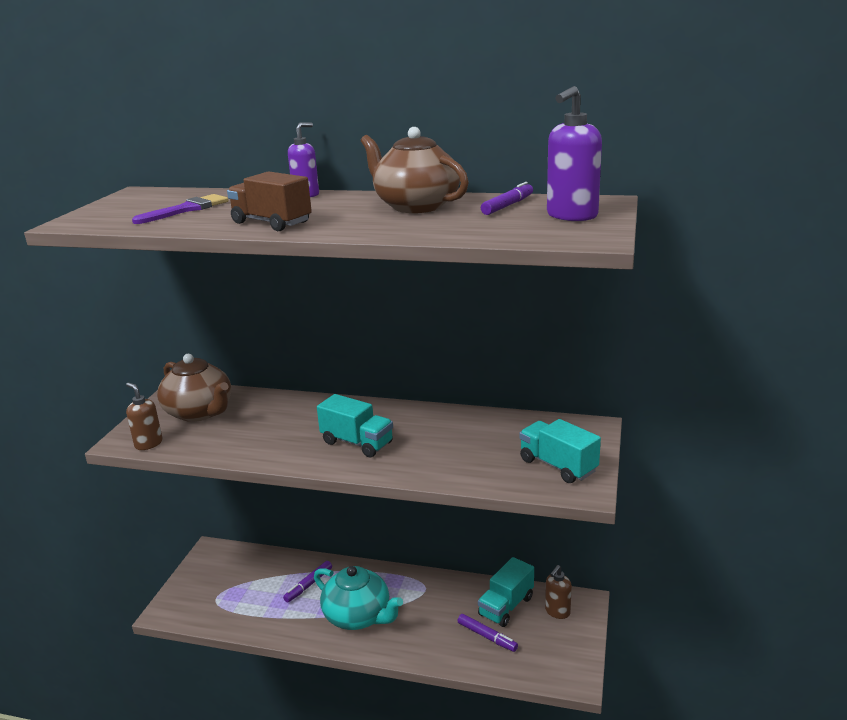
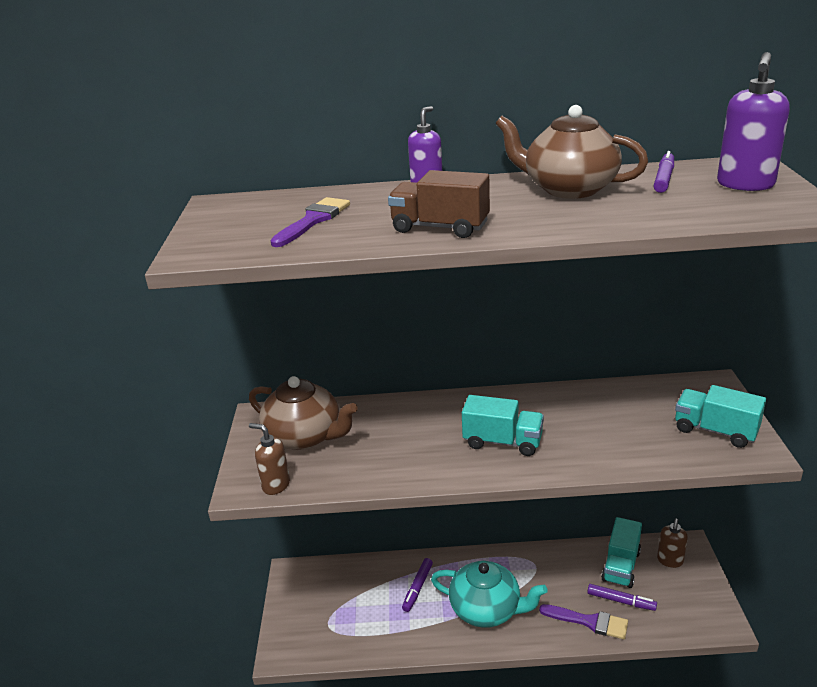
camera: 15 degrees left, 5 degrees up
none -> purple brush [539,604,628,639]

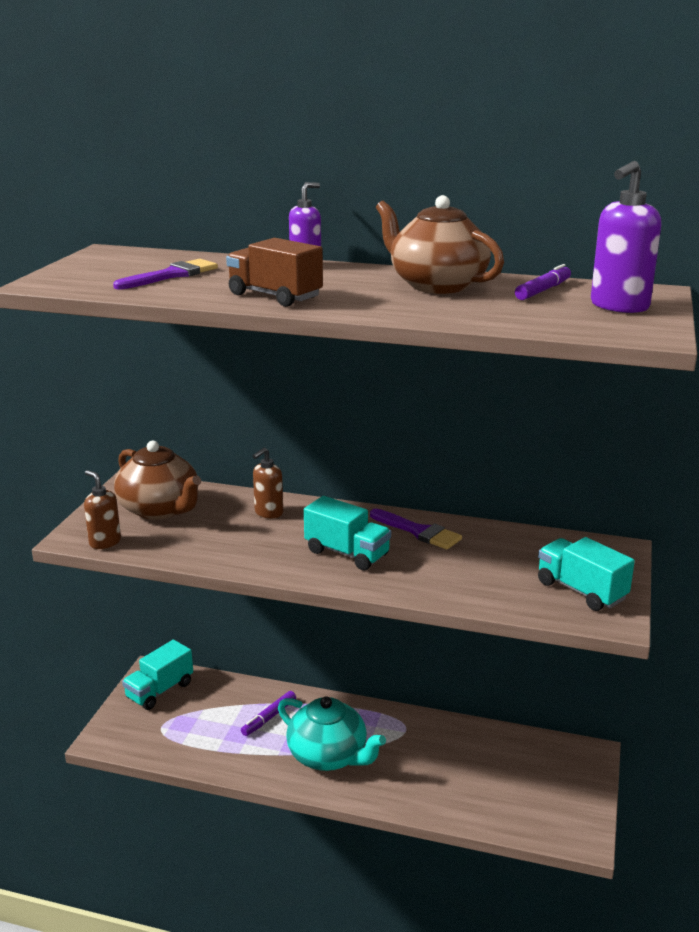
camera: 15 degrees right, 5 degrees down
purple brush [539,604,628,639] -> purple brush moved to [370,509,462,550]
purple marker [587,584,657,611] -> none
turquoise truck [601,517,642,588] -> turquoise truck moved to [122,640,193,710]
brown soap dispenser [657,518,688,568] -> brown soap dispenser moved to [253,447,283,518]

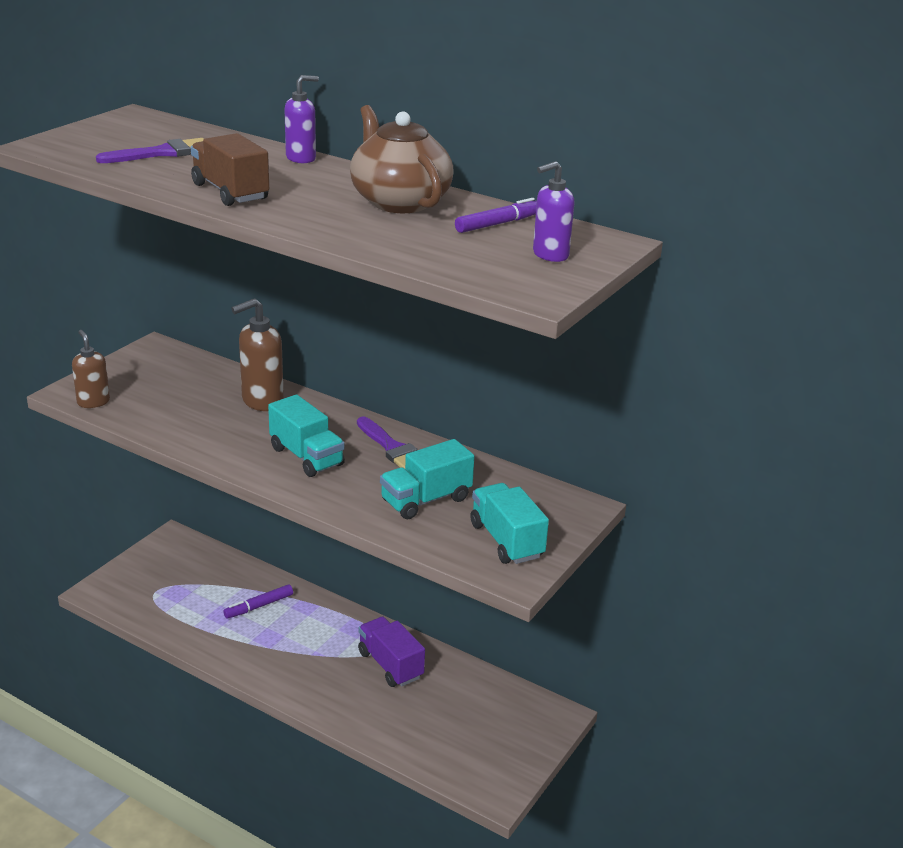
camera: 15 degrees right, 5 degrees up
brown teapot [114,441,201,520] -> none
turquoise truck [122,640,193,710] -> turquoise truck moved to [380,439,474,519]
brown soap dispenser [253,447,283,518] -> brown soap dispenser [231,298,284,411], size x1.53
turquoise teapot [278,697,386,771] -> none
purple soap dispenser [591,161,661,313] -> purple soap dispenser [533,161,574,262], size x0.65
none -> purple truck [358,617,425,687]

